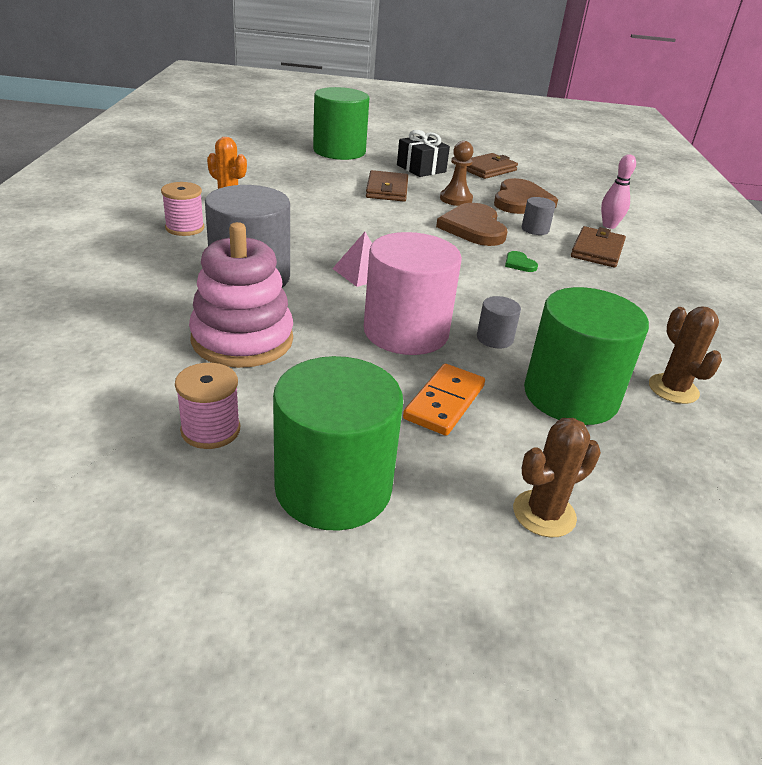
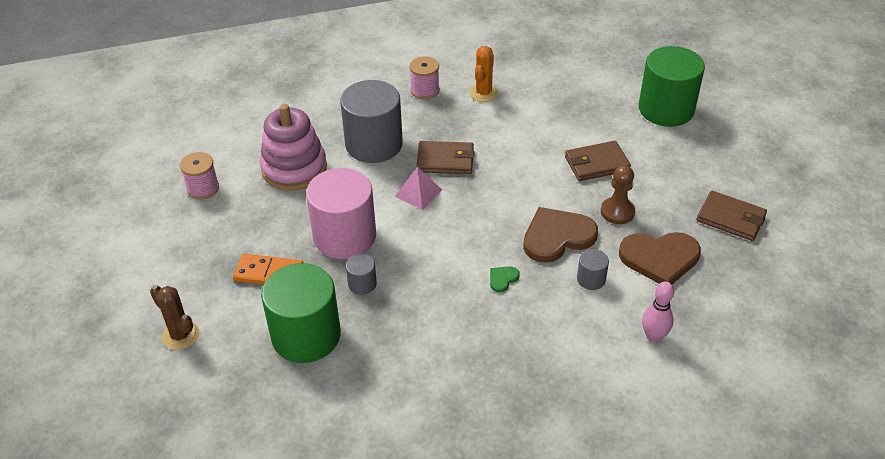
camera: 75 degrees right, 10 degrees up
green cylinder [273,356,403,531] -> none
black gift [397,130,450,177] -> none
brown wallet [571,226,626,267] -> brown wallet moved to [416,141,475,174]
brown cactus [649,306,722,404] -> none

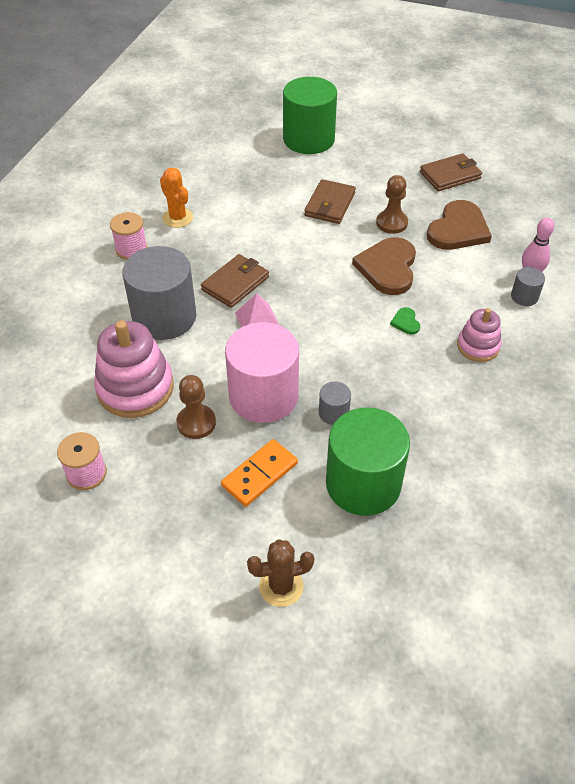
camera: 55 degrees left, 5 degrees up
grey cylinder [577,249,609,290] -> grey cylinder moved to [511,267,545,306]
none -> brown pawn [176,375,216,439]
none -> pink stacking toy [457,308,502,362]

